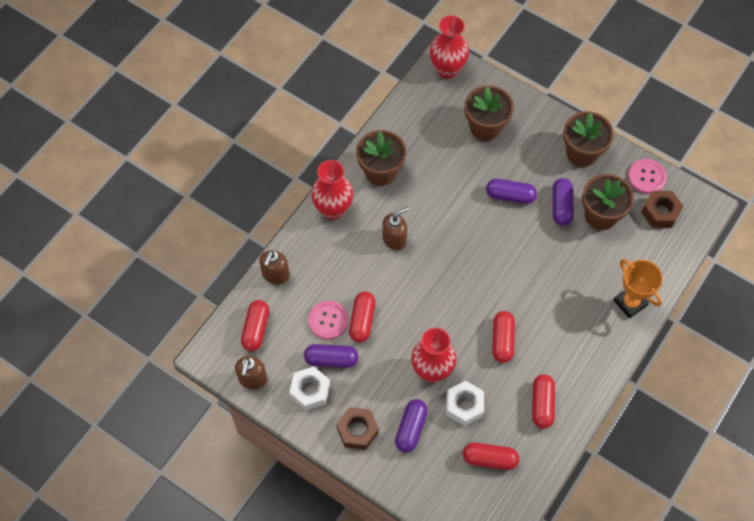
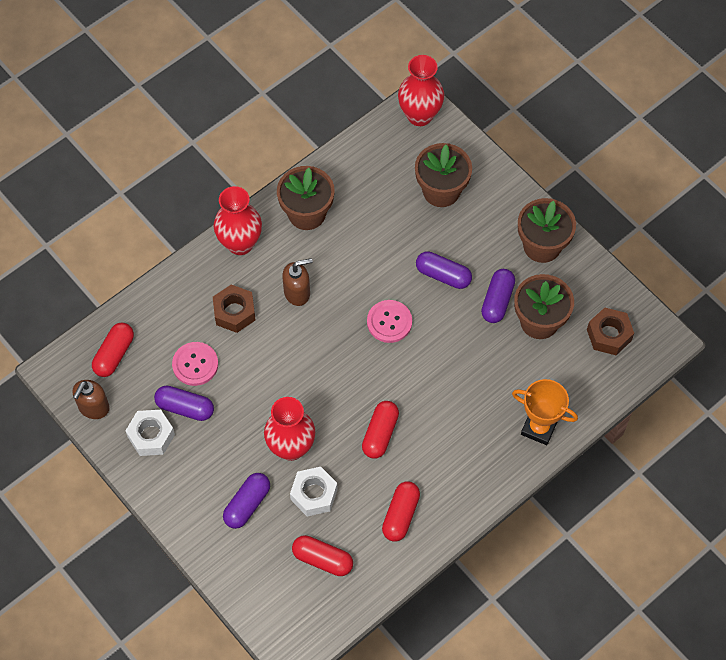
camera: 15 degrees right, 0 degrees up
brown soap dispenser [259,250,290,284] -> none
brown nut [336,407,379,450] -> brown nut moved to [213,285,256,333]
red capsule [349,292,375,342] -> none
orange trophy [614,259,663,318] -> orange trophy turned 45 degrees counterclockwise [512,379,578,445]
pink button [628,159,667,194] -> pink button moved to [367,300,412,343]

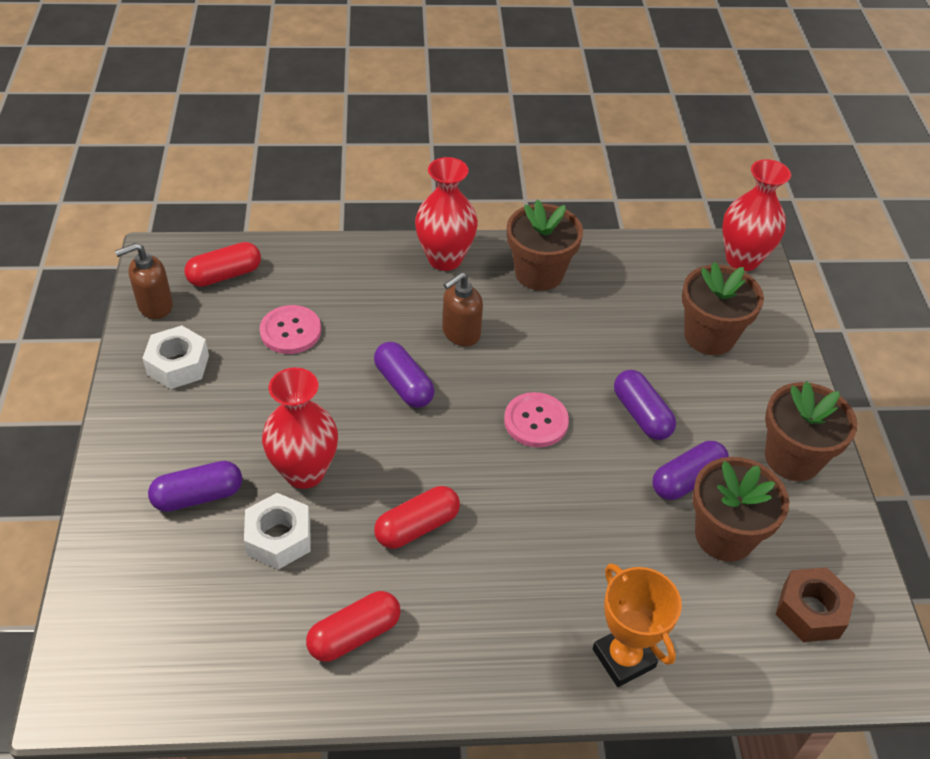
camera: 35 degrees right, 15 degrees down
purple capsule [154,386,214,421] -> purple capsule moved to [374,342,435,408]
brown nut [213,285,256,333] -> none
brown soap dispenser [282,258,313,306] -> brown soap dispenser turned 120 degrees clockwise [442,272,483,346]
red capsule [292,535,353,576] -> none

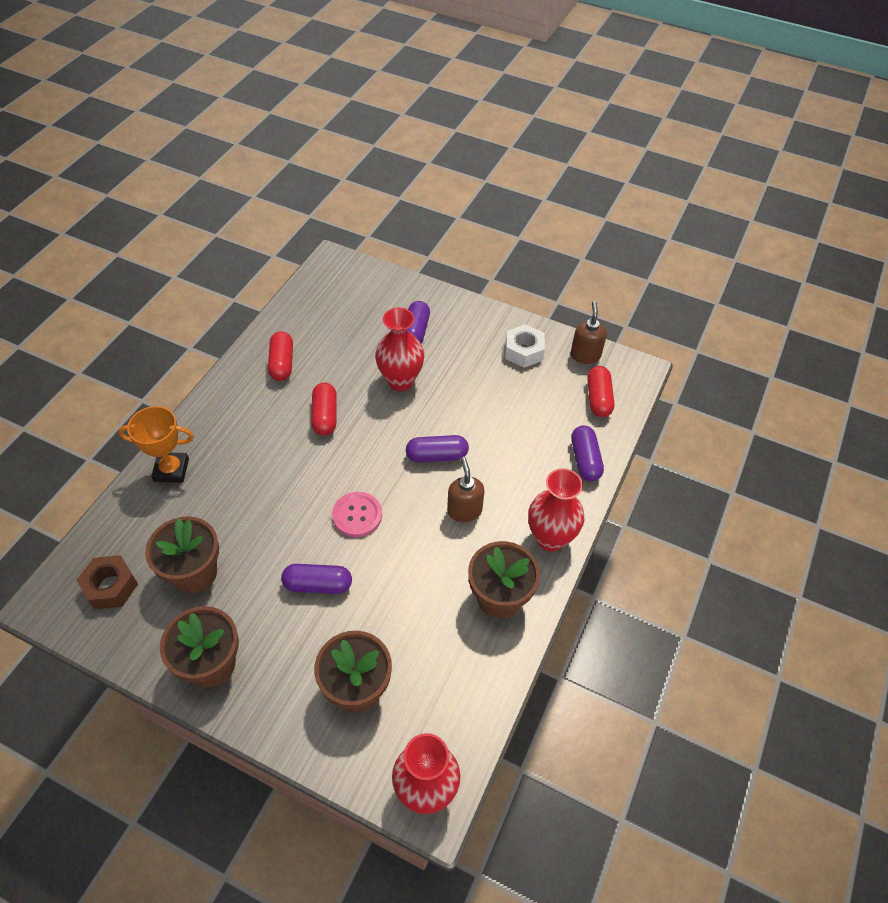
camera: 120 degrees right, 5 degrees up
white nut [244,493,310,569] -> none
pink button [260,305,321,354] -> none
purple capsule [652,441,729,500] -> purple capsule moved to [571,425,604,482]

